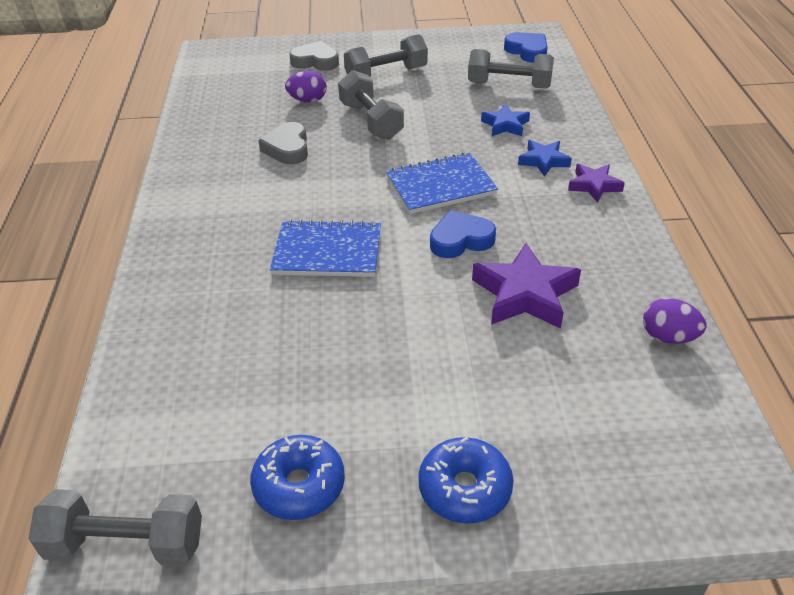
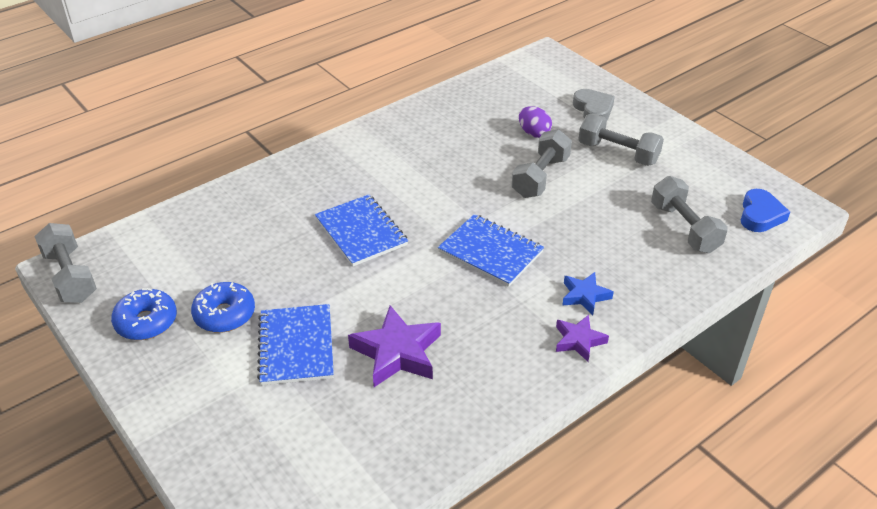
camera: 55 degrees right, 0 degrees up
grey heart [258,122,308,164] -> none
blue donut [418,436,513,524] -> blue donut moved to [191,282,255,333]
blue heart [430,210,496,258] -> none
blue star [481,104,530,136] -> none
purple egg [643,298,706,344] -> none
none -> blue notebook [257,304,334,385]

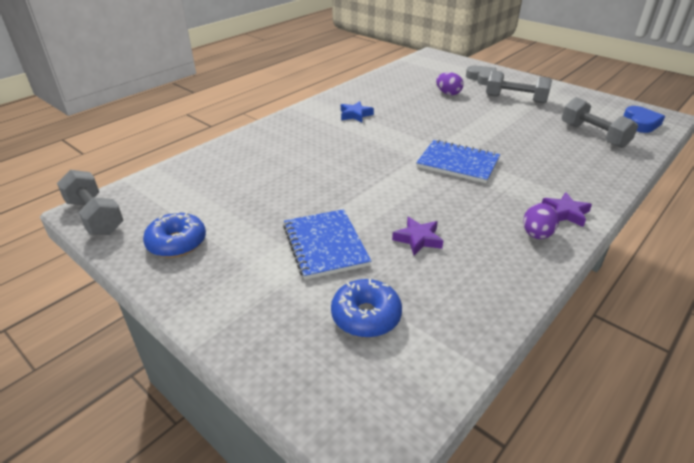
camera: 10 degrees left, 5 degrees down
blue donut [191,282,255,333] -> blue donut moved to [331,279,402,338]
blue notebook [315,194,408,267] -> none
purple star [348,305,441,387] -> purple star [392,217,443,255], size x0.59
grey dumbbell [512,129,572,198] -> none
blue star [562,272,614,315] -> blue star moved to [341,101,374,122]
none -> purple egg [523,203,559,239]

